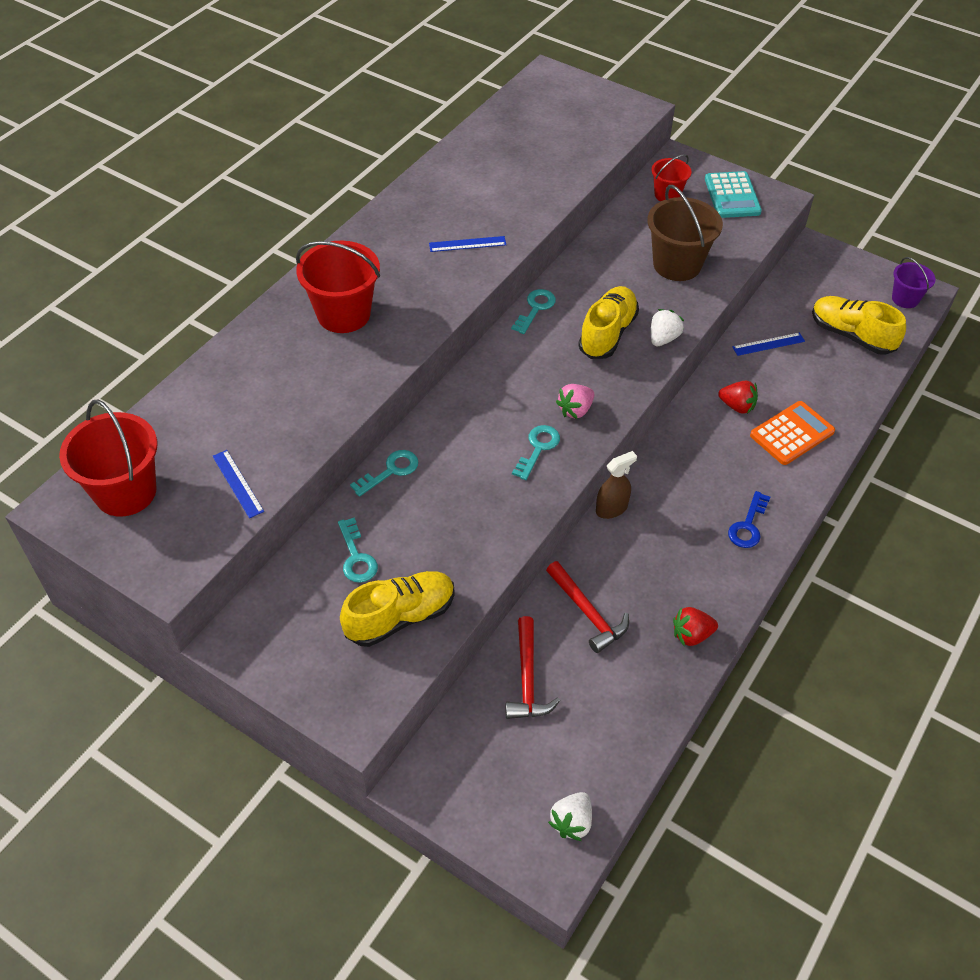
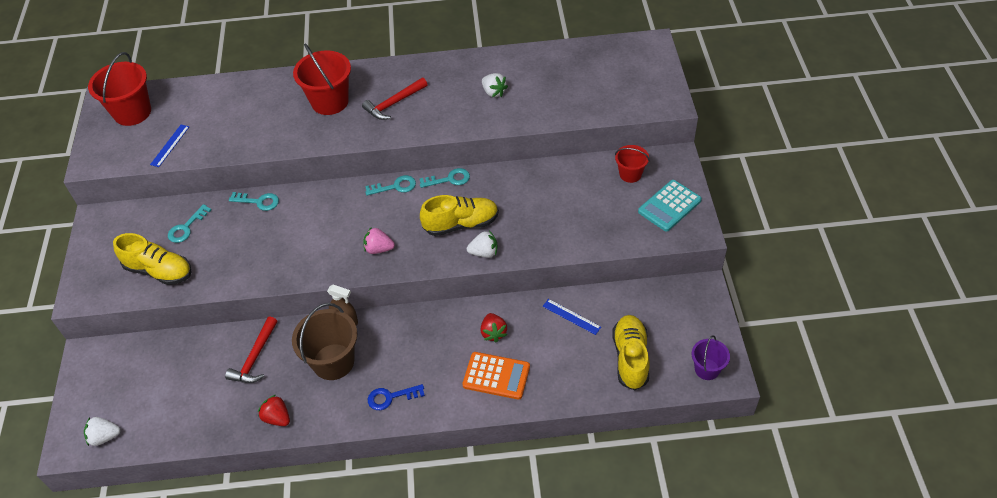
camera: 55 degrees right, 0 degrees up
blue ruler [429,236,506,252] -> none
red hammer [506,616,560,719] -> red hammer moved to [362,78,428,120]
turquoise key [512,425,560,480] -> turquoise key moved to [365,175,416,196]
brown bucket [647,185,723,281] -> brown bucket moved to [292,303,357,380]
none -> white strawberry [482,73,508,97]

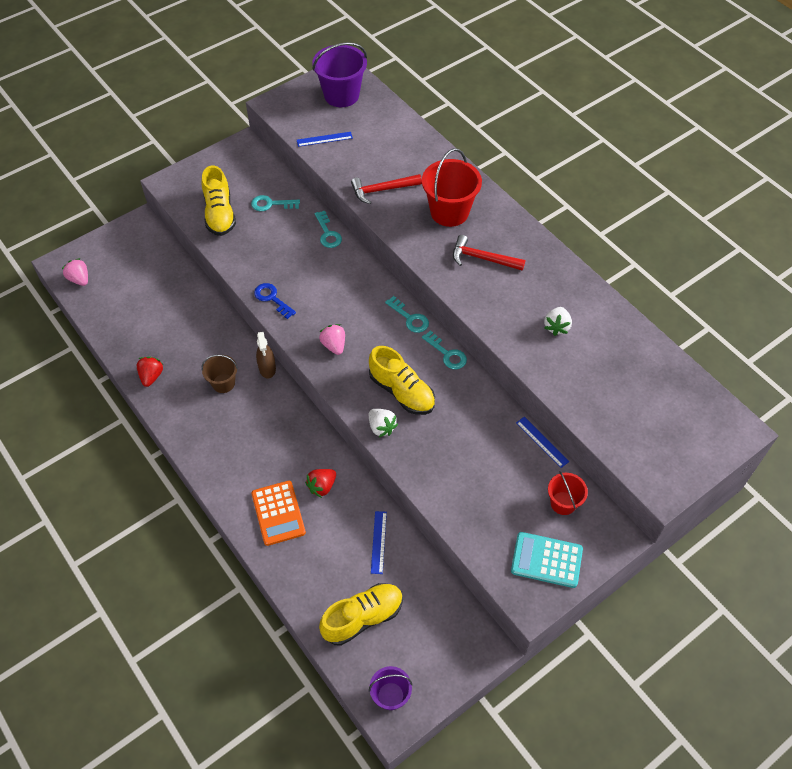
camera: 55 degrees right, 5 degrees up
white strawberry [84,417,121,446] -> pink strawberry [62,258,88,286]
red bucket [88,52,151,126] -> purple bucket [312,42,367,107]
red hammer [225,316,277,383] -> red hammer moved to [351,174,422,204]
brown bucket [292,303,357,380] -> brown bucket [201,355,238,393], size x0.57
blue key [368,384,425,410] -> blue key moved to [254,283,296,319]
none -> blue ruler [516,417,569,468]

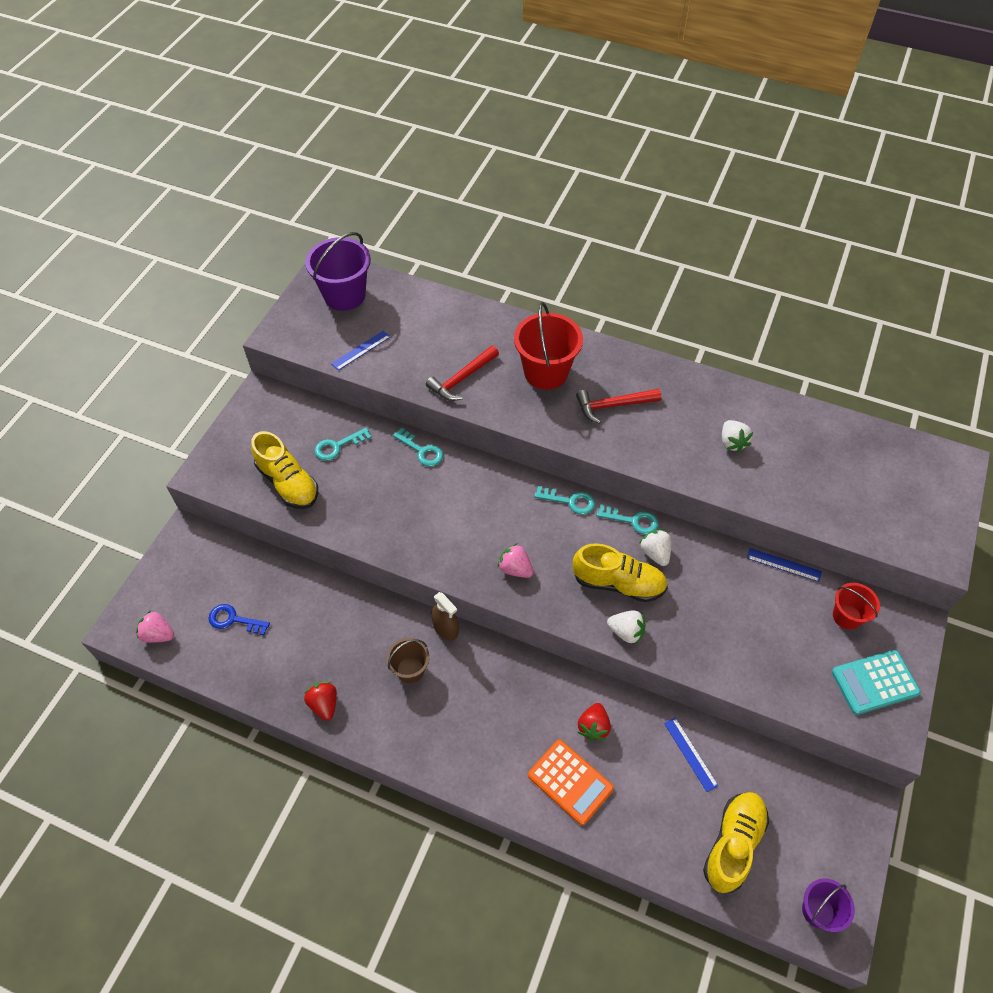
camera: 30 degrees left, 0 degrees up
blue key [254,283,296,319] -> blue key moved to [209,604,270,635]
none -> white strawberry [639,530,671,566]

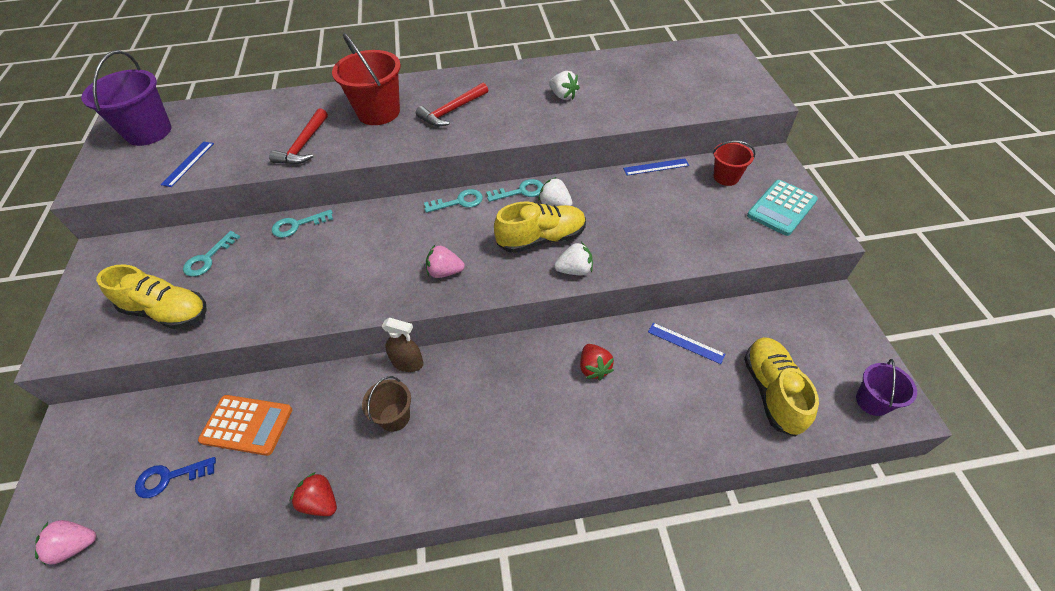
camera: 30 degrees left, 5 degrees down
turquoise key [393,428,443,466] -> turquoise key turned 150 degrees clockwise [272,209,333,238]
orange calculator [528,740,614,825] -> orange calculator moved to [198,395,292,456]

